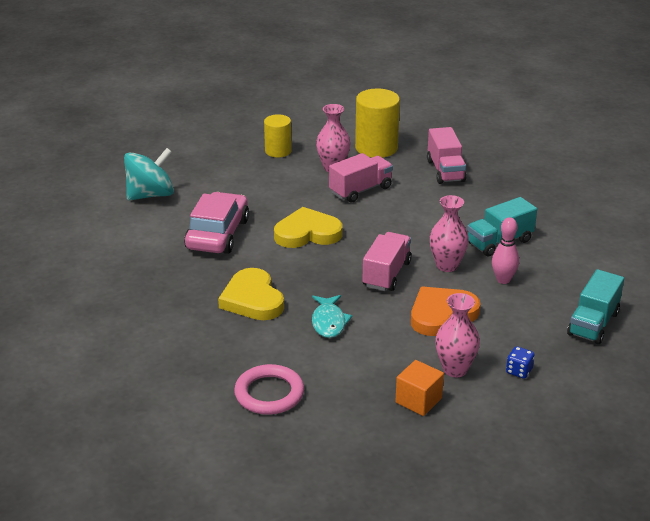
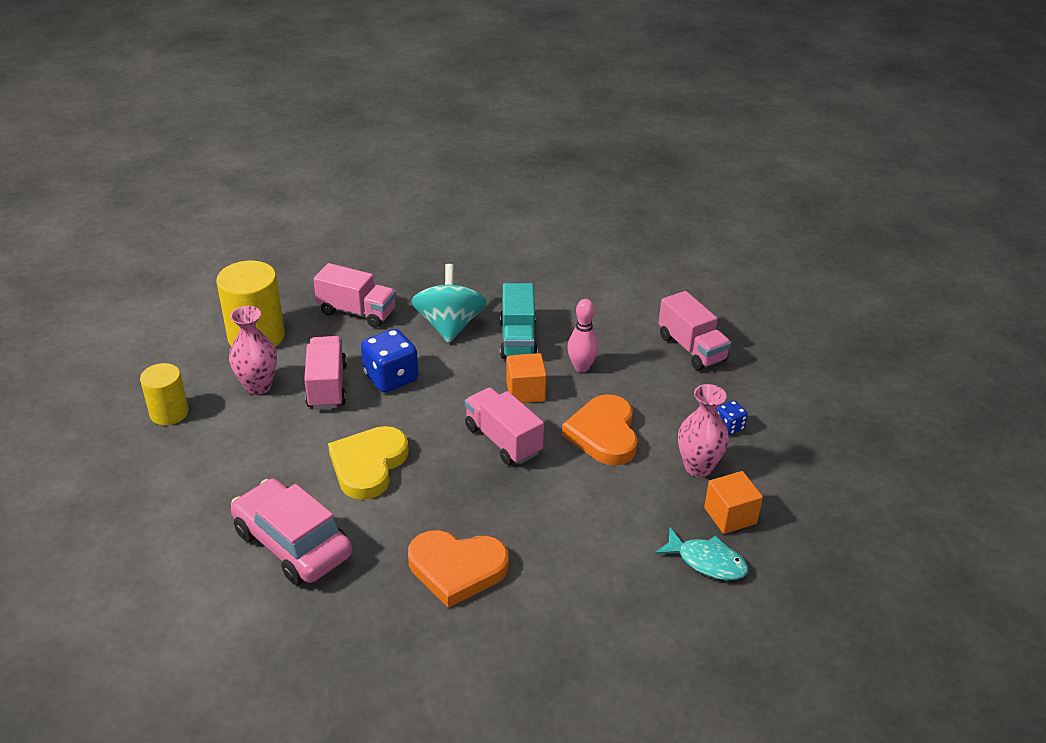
camera: 60 degrees left, 5 degrees up
turquoise spinning top [124,148,174,201] -> turquoise spinning top moved to [411,264,487,343]
yellow heart [218,268,284,320] -> orange heart [408,530,509,608]
pink ring [234,364,304,415] -> none
turquoise fish [312,295,352,338] -> turquoise fish moved to [655,528,748,580]
pink vase [430,195,469,272] -> orange cube [506,353,547,403]
turquoise truck [567,269,624,344] -> pink truck [659,291,731,370]
none -> blue dice [361,329,418,393]

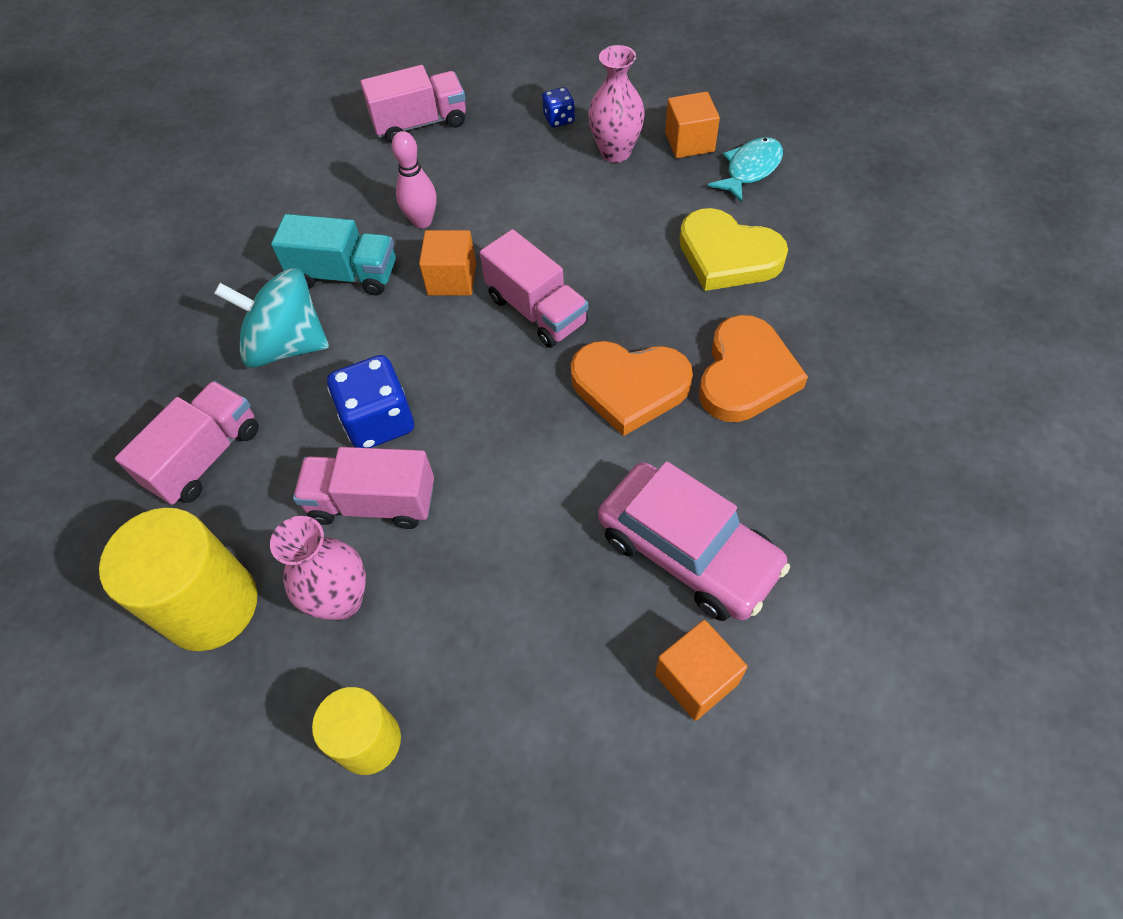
camera: 75 degrees left, 20 degrees up
pink car [231,479,352,585] -> pink car turned 105 degrees counterclockwise [598,461,790,621]
yellow heart [328,426,409,500] -> yellow heart moved to [679,208,788,291]
pink truck [465,388,544,465] -> pink truck turned 105 degrees counterclockwise [480,229,588,348]
orange heart [562,394,638,466] -> orange heart moved to [571,341,693,436]
none -> orange cube [655,620,747,721]

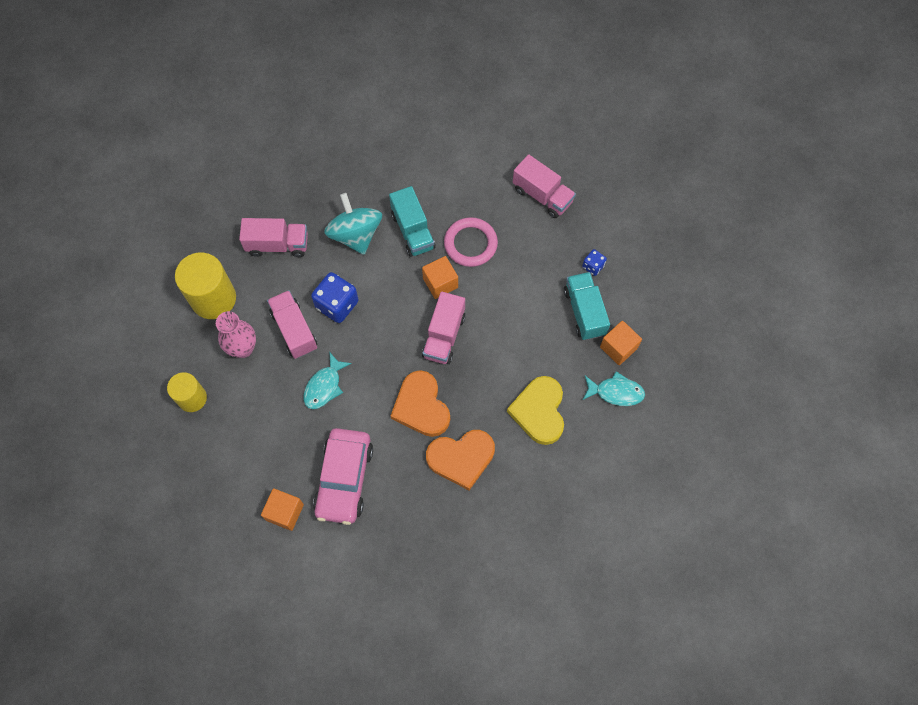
camera: 55 degrees right, 10 degrees up
pink bowling pin [392,131,437,228] -> pink ring [444,217,498,267]
pink vase [588,45,645,163] -> turquoise truck [564,272,610,340]
none -> turquoise fish [304,353,352,409]

